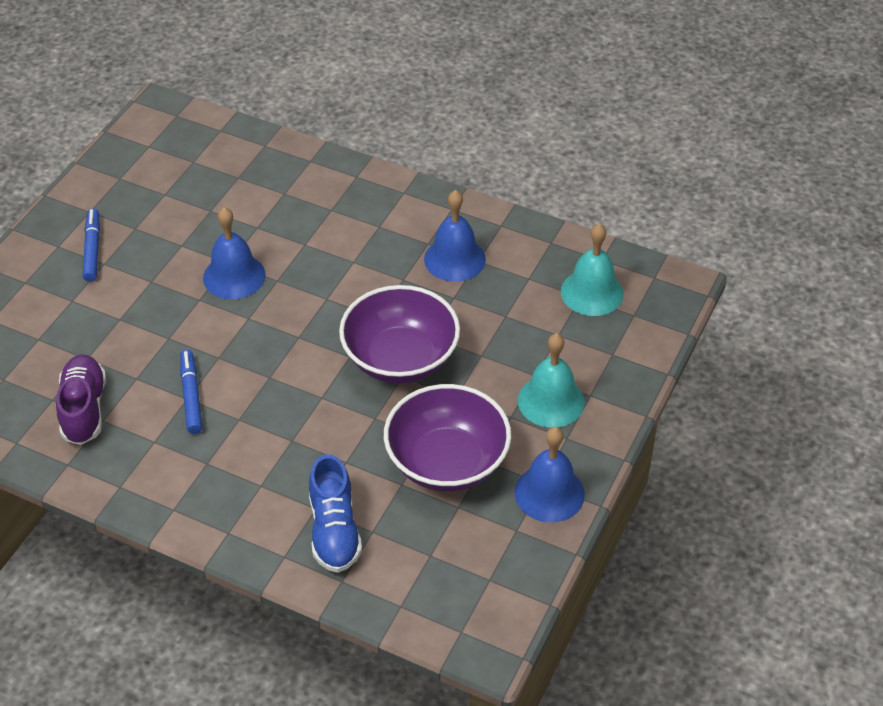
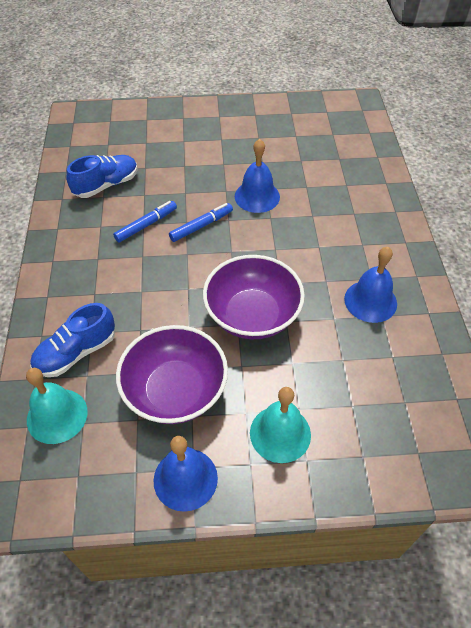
camera: 60 degrees right, 5 degrees up
purple shoe [56,354,106,445] -> blue shoe [66,155,138,198]
blue marker [83,208,100,282] -> blue marker moved to [169,203,233,242]
turquoise bell [561,224,624,316] -> turquoise bell moved to [26,368,88,444]

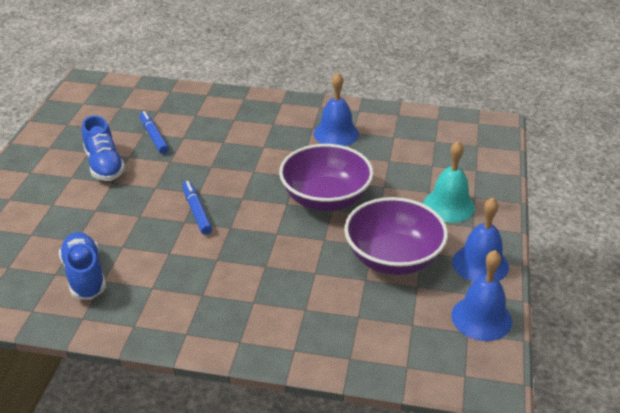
camera: 75 degrees left, 15 degrees down
turquoise bell [26,368,88,444] -> none
blue shoe [30,303,115,377] -> blue shoe moved to [82,115,125,181]
blue marker [113,201,177,242] -> blue marker moved to [140,111,169,154]
blue bell [235,139,280,213] -> blue bell moved to [452,250,512,341]

